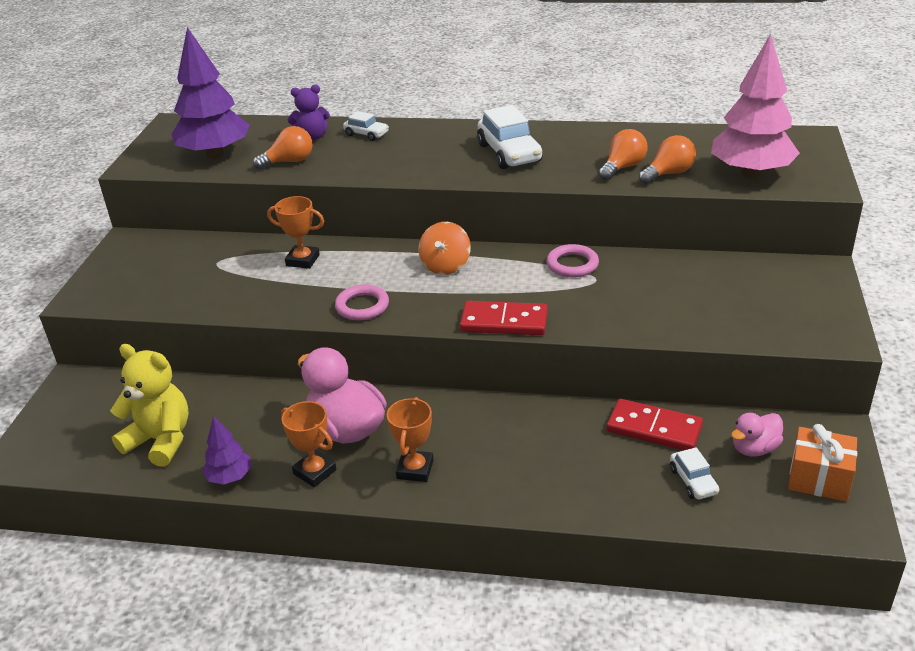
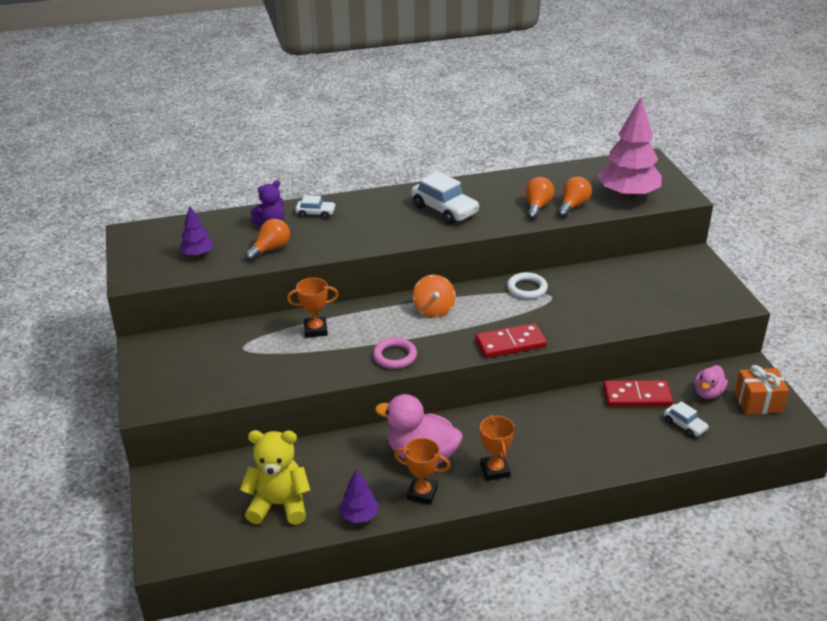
camera: 25 degrees left, 0 degrees up
purple tree [171,27,250,158] -> purple tree [179,205,214,257], size x0.50
pink ring [546,244,599,277] -> white ring [507,272,548,299]

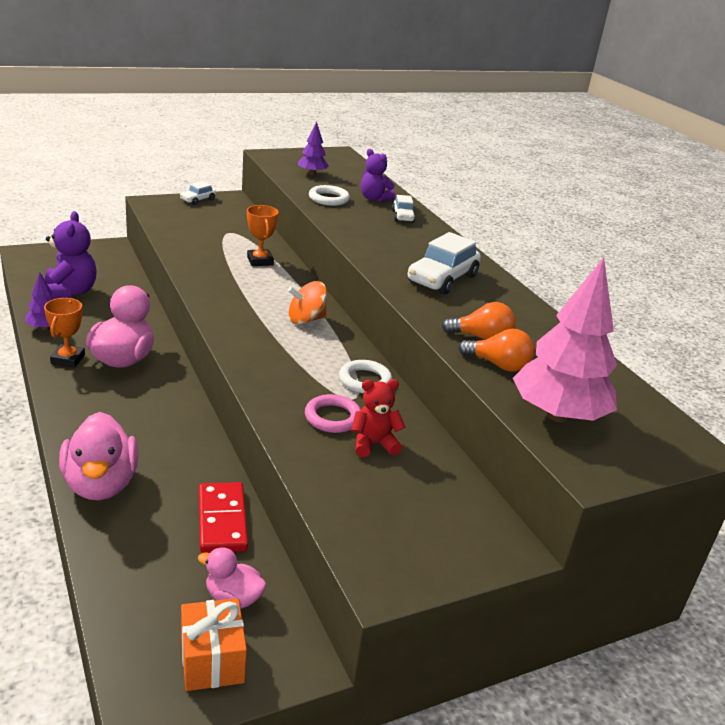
camera: 75 degrees right, 5 degrees down
yellow teddy bear [240,430,311,525] -> purple teddy bear [45,211,97,299]
orange light bulb [245,219,290,261] -> white ring [309,185,350,206]
pink ring [373,338,417,369] -> pink ring moved to [305,394,361,433]
red domino [475,323,547,358] -> none
orange trophy [480,415,515,481] -> none
white car [664,401,709,437] -> white car moved to [180,181,216,205]
none -> pink duck [59,412,139,500]
none -> red teddy bear [351,379,405,457]

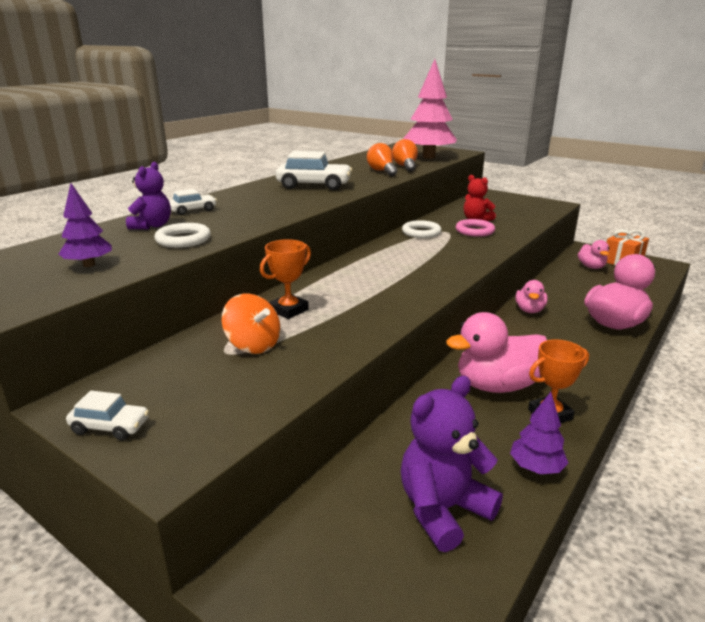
camera: 115 degrees left, 5 degrees down
red domino [199,482,248,553] -> none
orange spinning top [288,281,327,325] -> orange spinning top moved to [222,294,280,354]
none -> pink duck [515,280,548,313]

